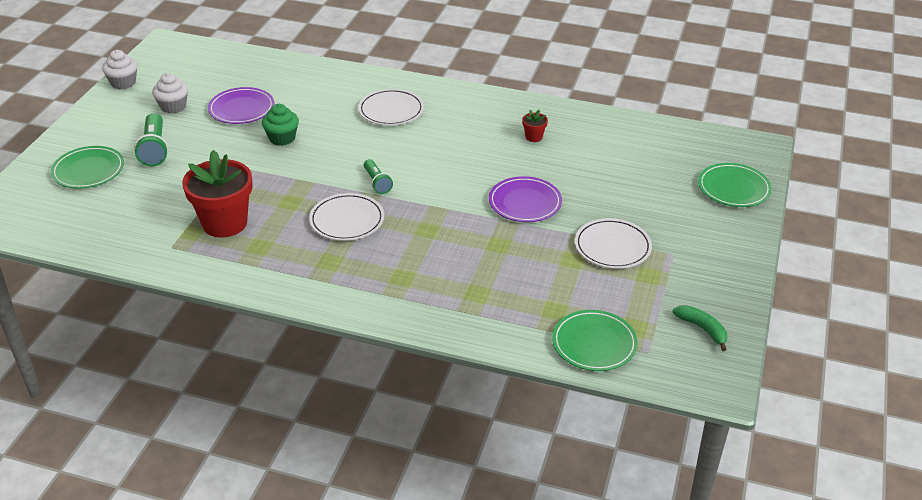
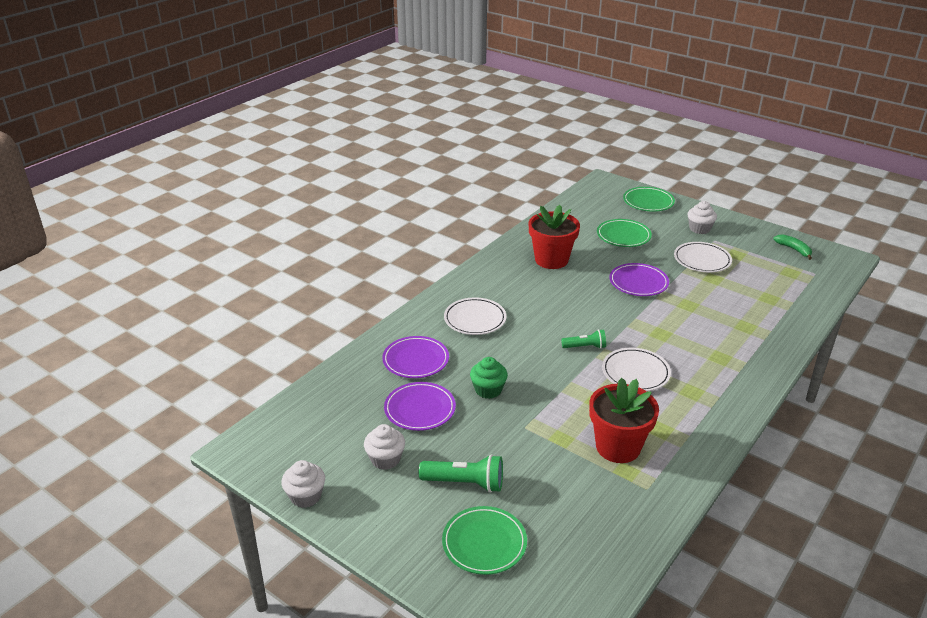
camera: 70 degrees left, 5 degrees down
red flower pot [522,110,548,142] -> red flower pot [529,205,580,269], size x2.36
green plate [552,310,638,371] -> green plate moved to [597,219,652,247]
green banana [673,305,727,351] -> green banana turned 75 degrees clockwise [773,234,812,260]
none -> purple plate [382,336,449,378]
none -> white cupcake [687,201,717,234]

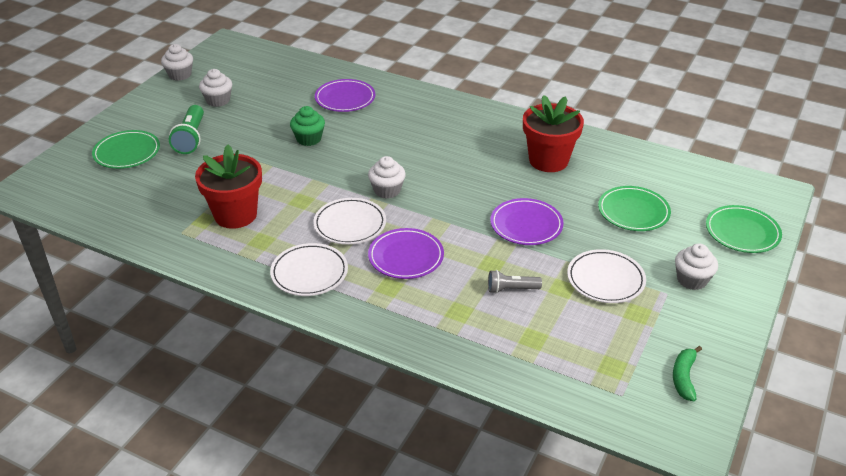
camera: 80 degrees right, 5 degrees up
purple plate [384,382,456,431] -> purple plate moved to [368,228,444,279]
white plate [444,298,507,335] -> white plate moved to [270,243,348,296]
green flashlight [561,329,606,349] -> white cupcake [368,156,406,199]
green banana [773,234,812,260] -> green banana turned 150 degrees clockwise [673,346,702,401]
none -> grey flashlight [488,270,542,293]

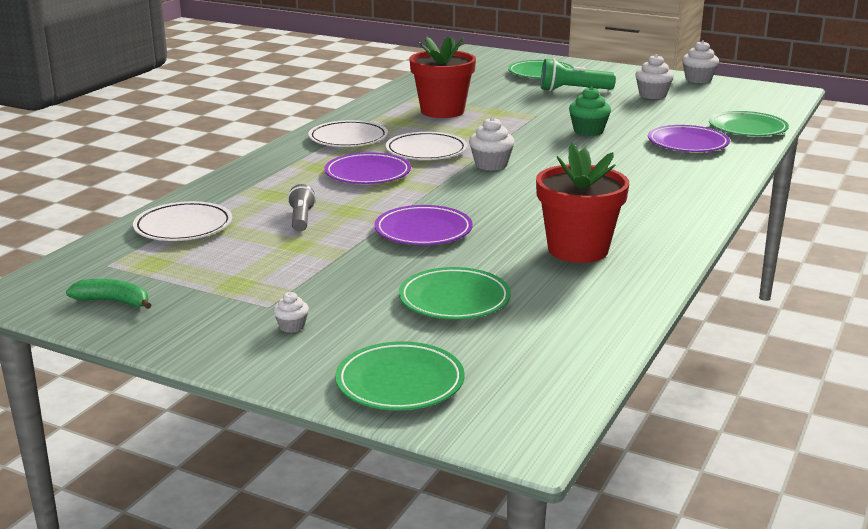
camera: 90 degrees right, 15 degrees down
white plate [567,249,646,303] -> white plate moved to [133,201,232,241]
white cupcake [675,243,718,290] -> white cupcake [273,292,309,333], size x0.56
none -> green plate [709,111,789,136]

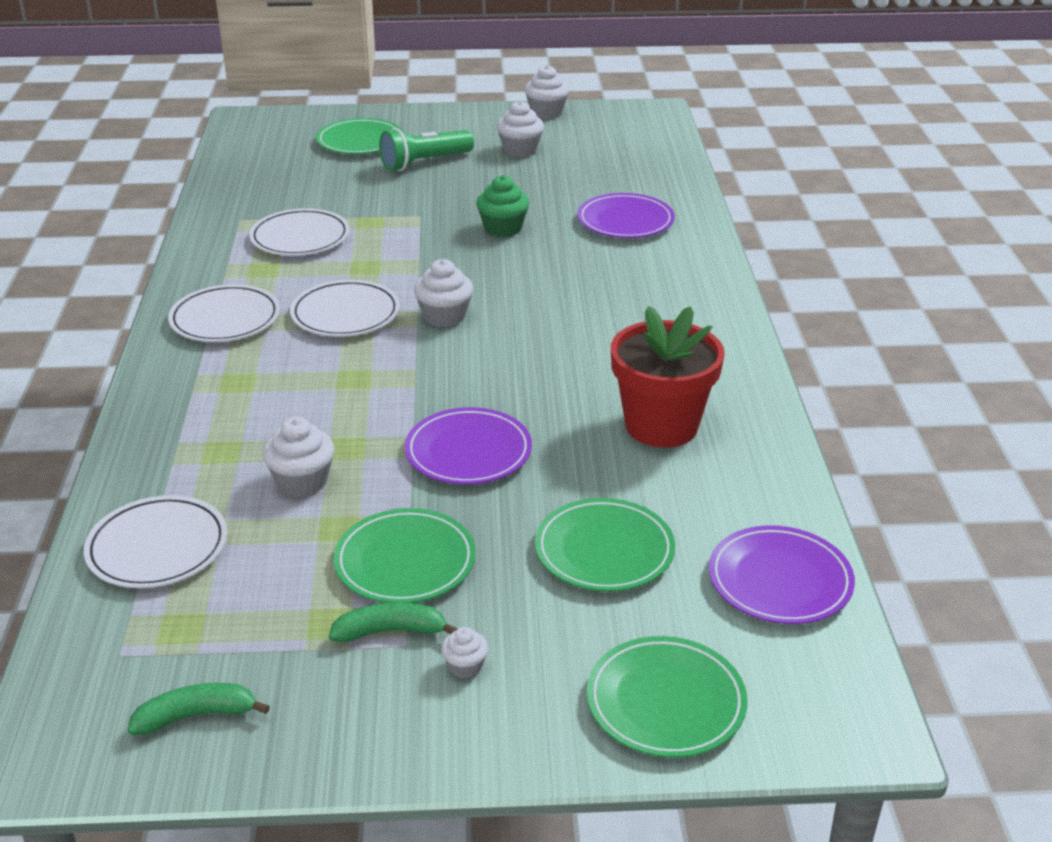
camera: 30 degrees left, 10 degrees up
grey flashlight [288,184,316,232] -> white cupcake [263,417,335,497]
purple plate [324,153,411,184] -> purple plate moved to [709,525,855,624]
red flower pot [409,37,476,118] -> white plate [249,208,350,256]
green plate [709,111,789,136] -> green plate moved to [334,508,476,603]
none -> green banana [329,602,458,642]

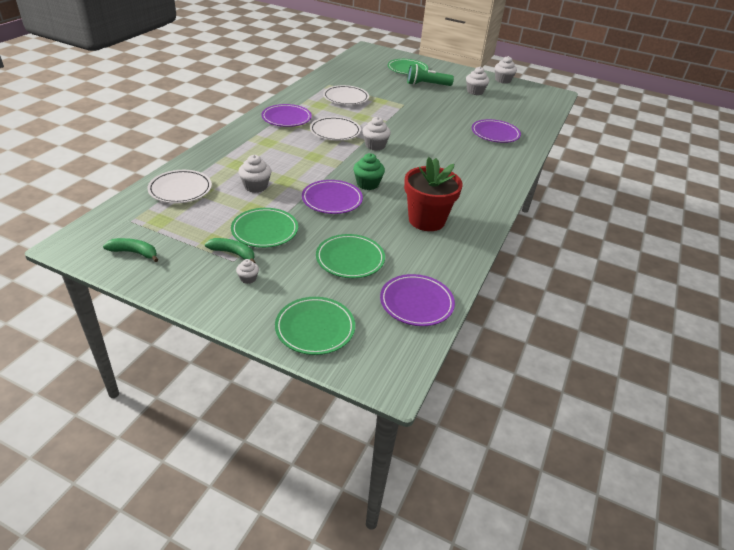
camera: 25 degrees right, 5 degrees up
white plate [168,284,280,342] -> purple plate [261,104,312,127]
green cupcake [477,175,529,237] -> green cupcake moved to [353,153,385,190]

